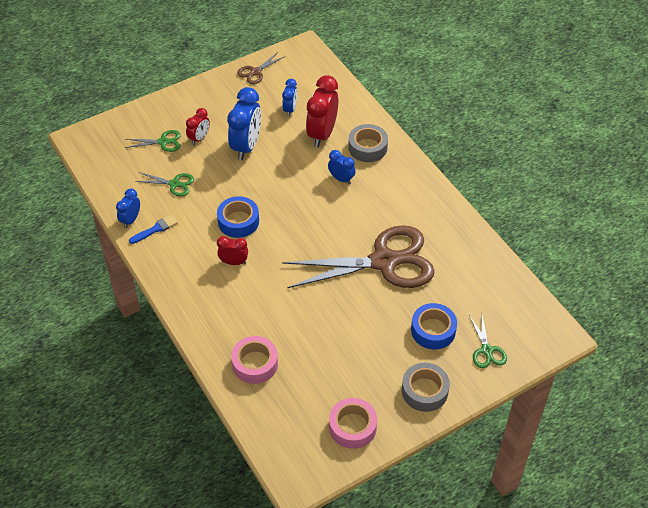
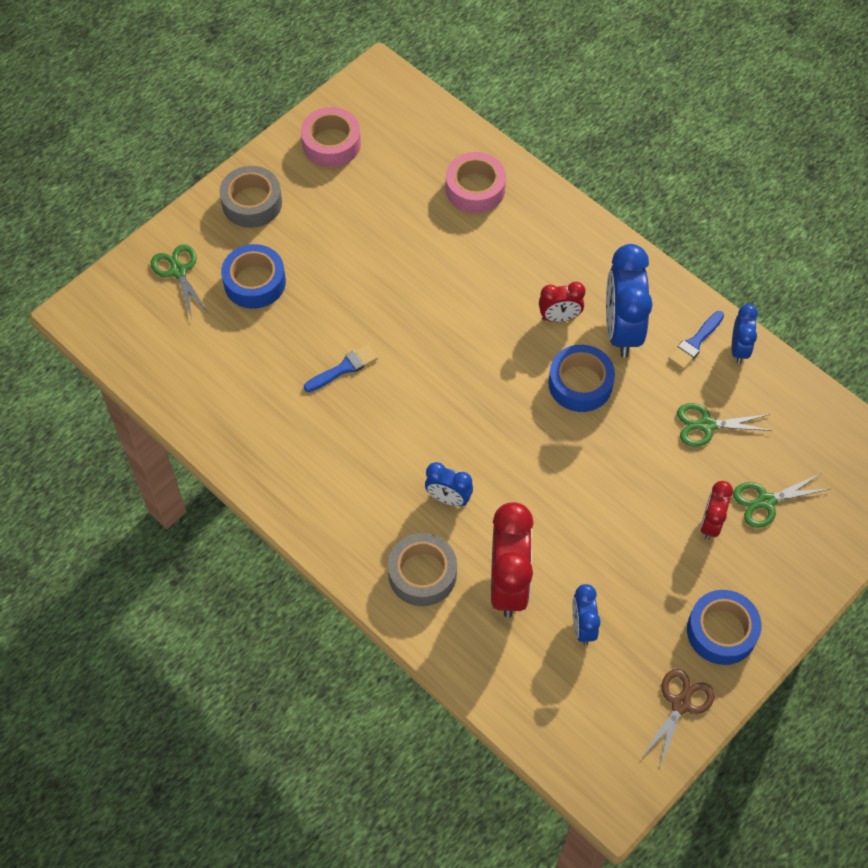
camera: 165 degrees right, 10 degrees up
blue clock [227,87,261,160] -> blue clock moved to [606,244,653,358]
brown scissors [282,225,435,288] -> blue brush [304,344,378,392]
none -> blue tape [687,590,761,665]

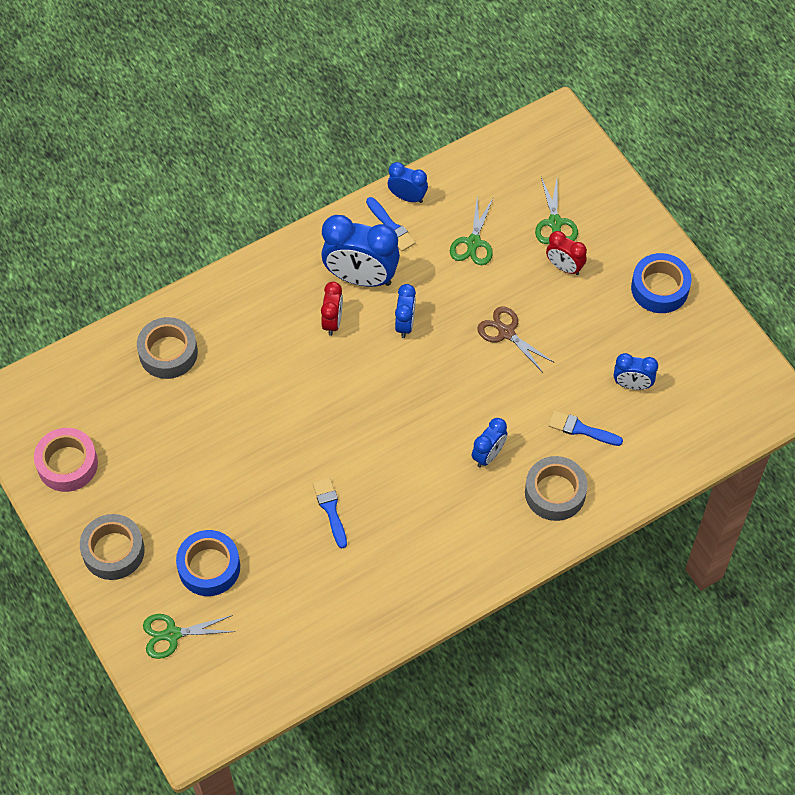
camera: 75 degrees left, 0 degrees up
pink tape [446,152,506,213] -> grey tape [137,317,198,379]
red clock [491,502,534,618] -> blue brush [548,411,623,446]
blue tape [548,345,615,412] -> blue clock [395,284,416,338]
brown scissors [641,669,715,767] -> brown scissors moved to [477,306,555,371]

